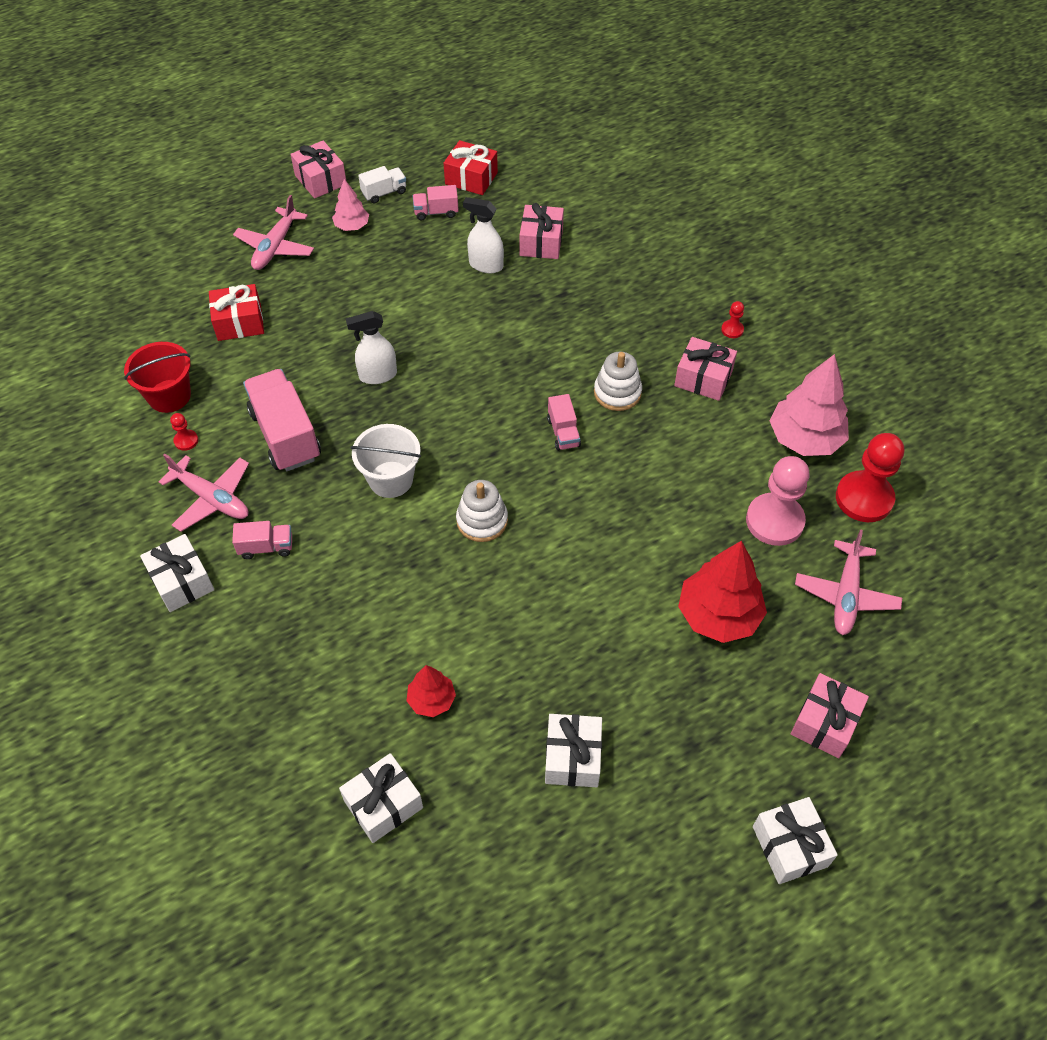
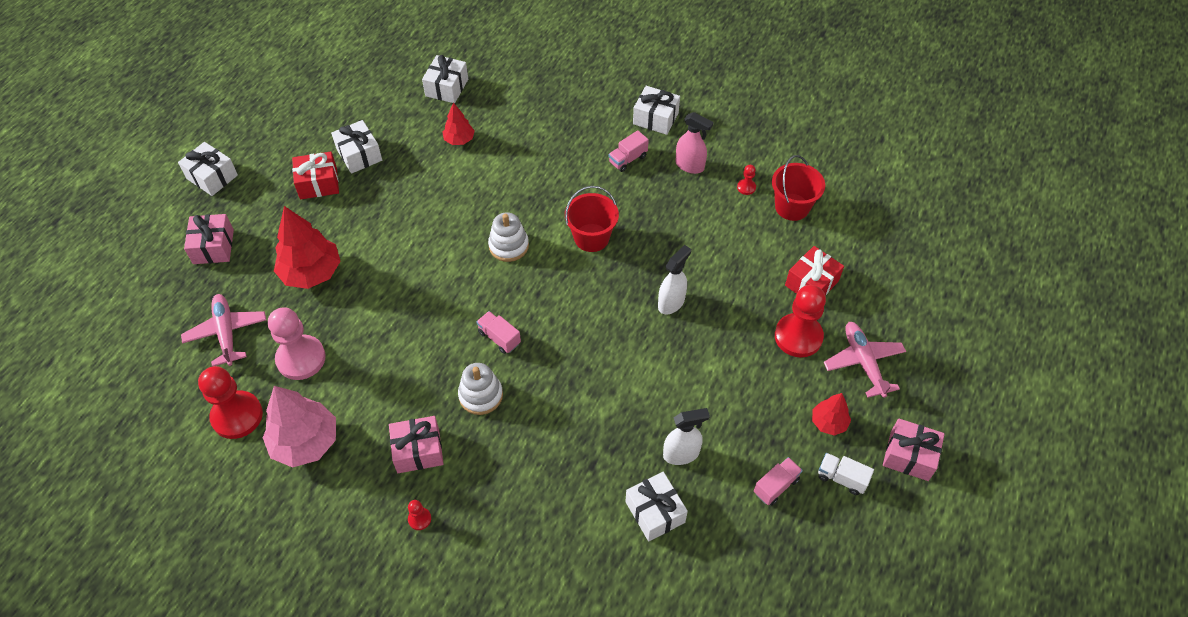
camera: 145 degrees right, 0 degrees up
pink plane [158,454,249,532] -> pink spray bottle [676,112,714,174]
pink truck [243,369,321,471] -> none
pink tree [332,179,369,231] -> red tree [812,393,851,436]
white bucket [350,424,421,498] -> red bucket [565,186,619,252]
white truck [358,166,406,204] -> white truck turned 90 degrees clockwise [818,453,874,495]
red gift [444,140,498,195] -> red gift moved to [292,152,339,200]
pink gift [520,203,564,259] -> white gift [625,472,688,542]
none -> red pawn [775,285,826,357]

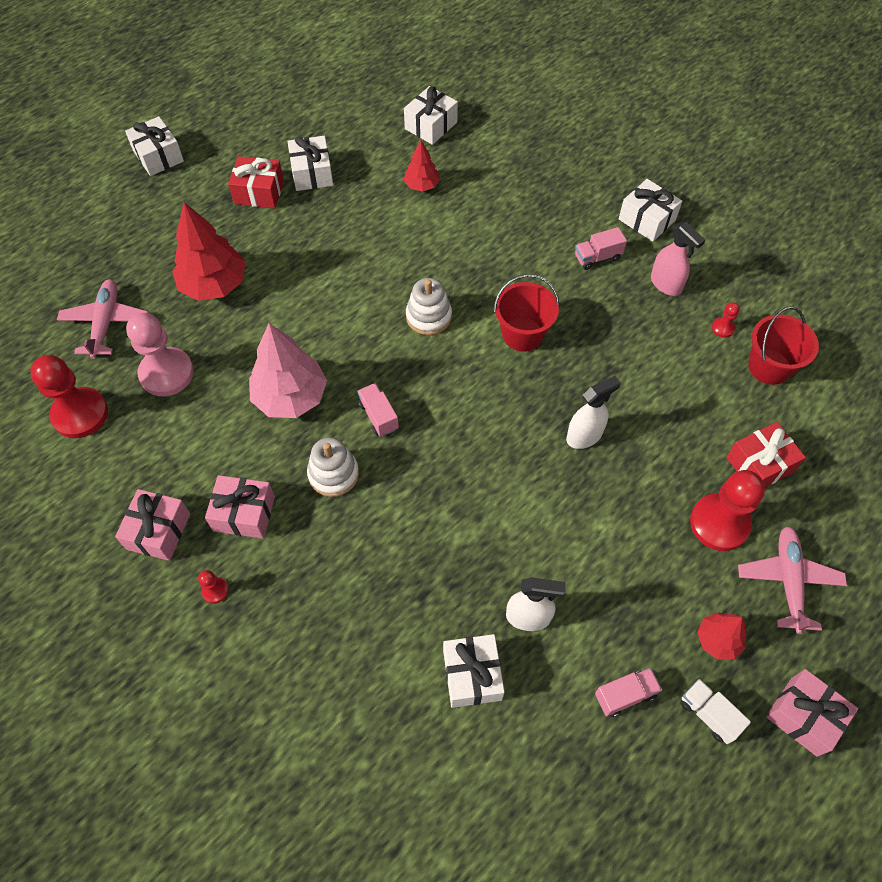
camera: 20 degrees right, 5 degrees up
pink gift [184,214,234,264] -> pink gift moved to [115,489,190,561]
pink tree [262,386,336,467] -> pink tree moved to [249,323,327,418]

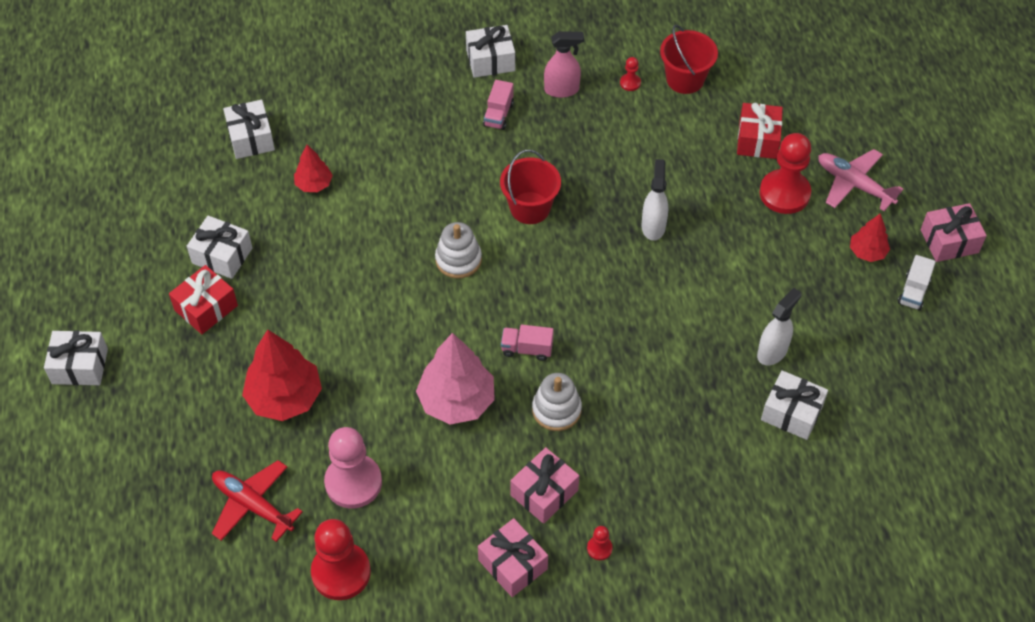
camera: 55 degrees left, 5 degrees down
pink plane [57,279,149,359] -> red plane [212,460,303,542]
pink truck [595,668,662,717] -> none
white truck [680,679,751,744] -> white truck turned 60 degrees counterclockwise [898,255,936,310]

